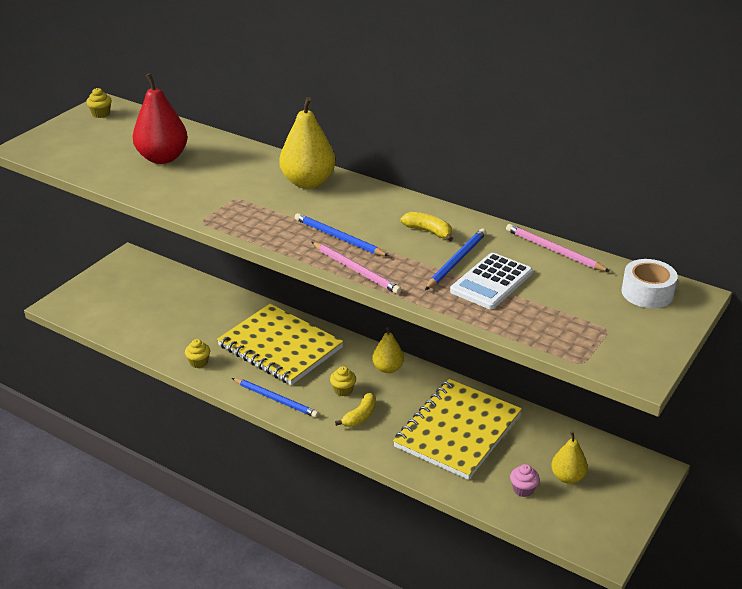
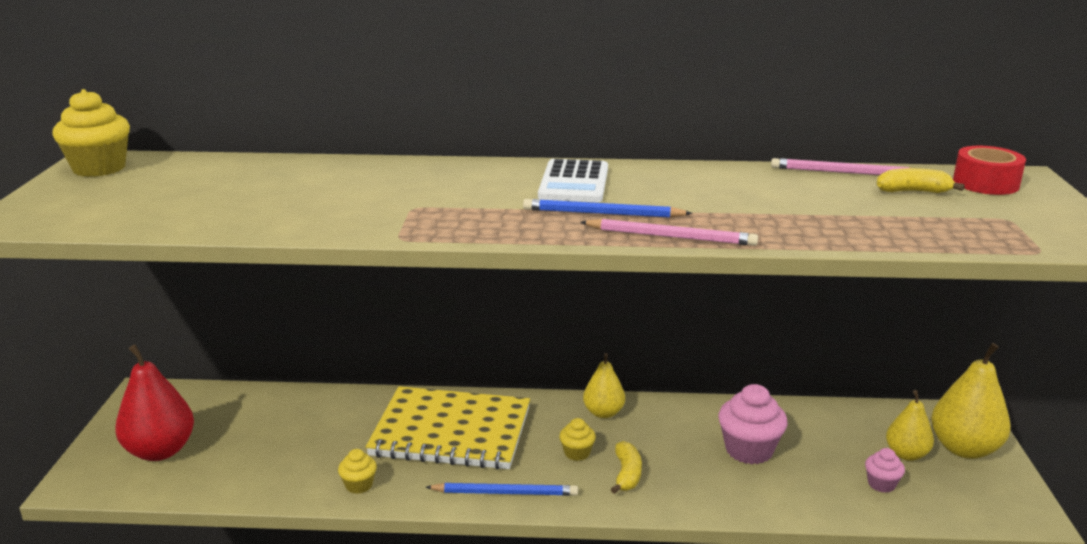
camera: 30 degrees left, 10 degrees down
yellow cupcake [86,88,112,118] -> yellow cupcake [52,89,130,177], size x1.87
red pear [132,73,188,164] -> red pear moved to [115,345,194,461]
yellow pear [279,97,336,189] -> yellow pear moved to [931,343,1011,459]
yellow notebook [393,379,522,480] -> pink cupcake [718,384,788,464]
yellow banana [400,212,453,241] -> yellow banana moved to [876,168,965,193]
blue pencil [425,229,486,290] -> none
white calculator [450,253,533,309] -> white calculator moved to [538,159,608,202]
white tape [622,259,678,308] -> red tape [953,146,1026,195]

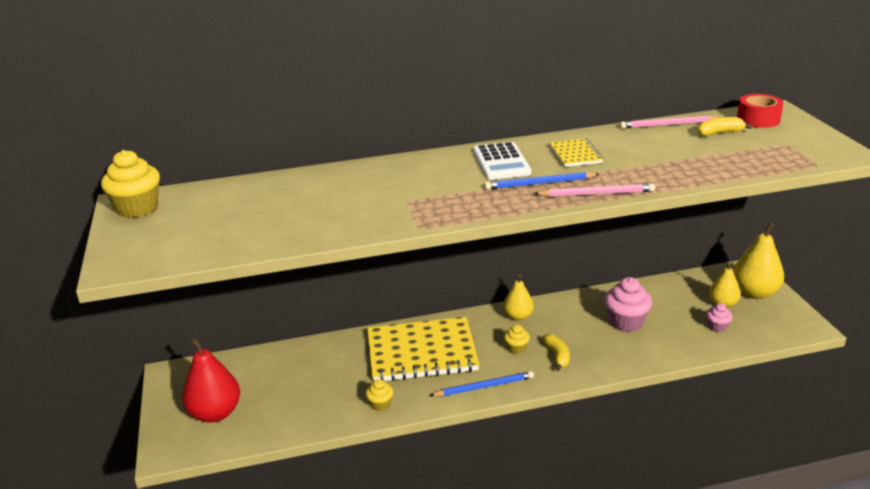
camera: 15 degrees left, 5 degrees up
none -> yellow notebook [549,138,603,167]

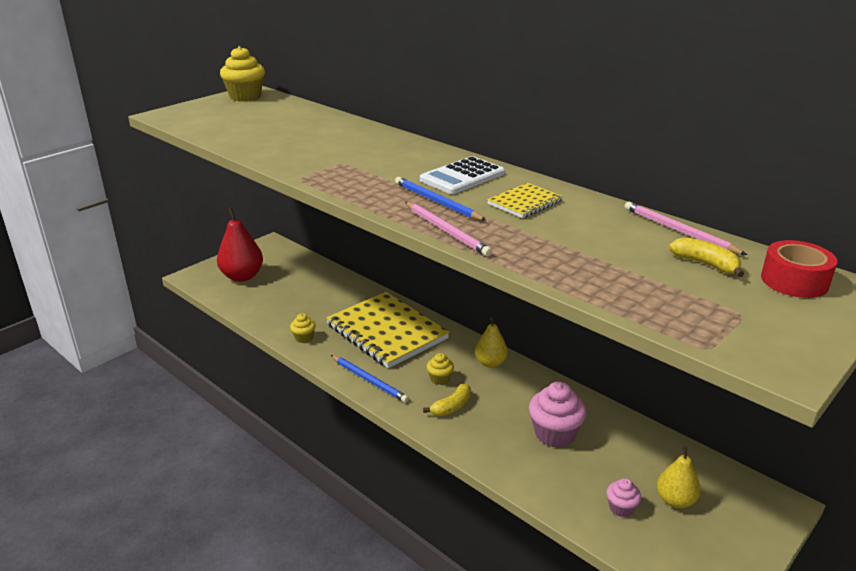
camera: 55 degrees right, 0 degrees up
yellow pear [733,222,784,299] -> none

